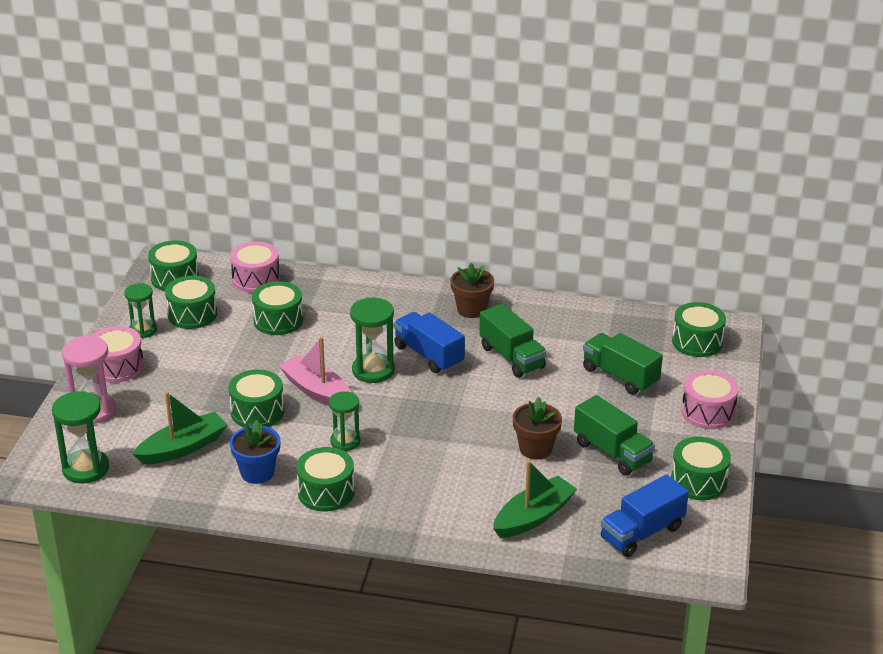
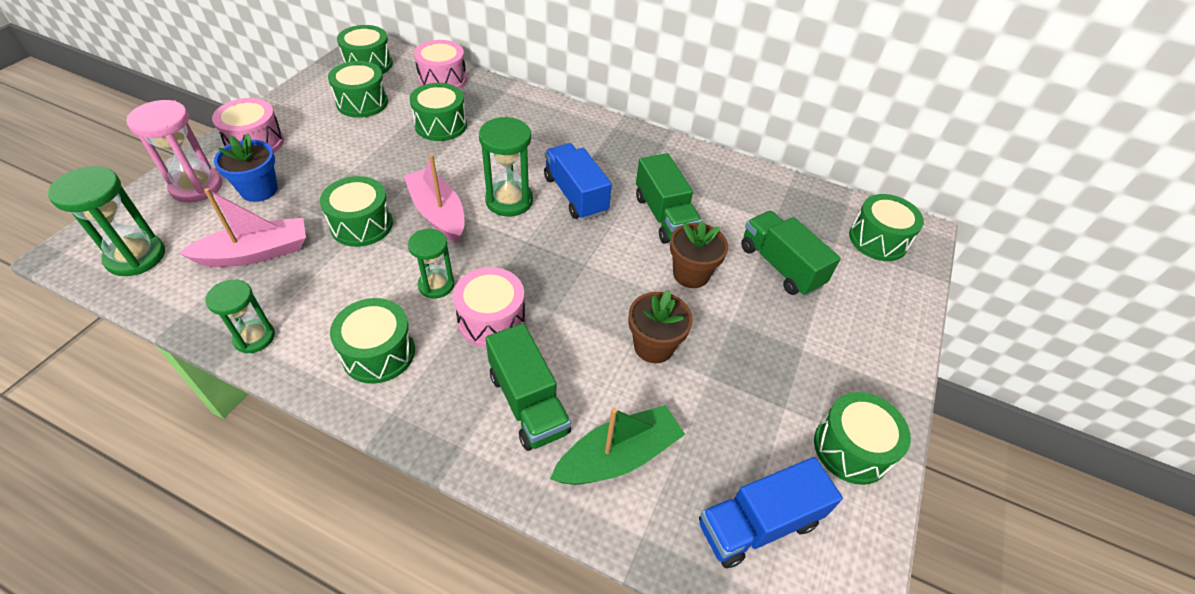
camera: 10 degrees right, 15 degrees up
green hourglass [124,283,157,338] -> green hourglass moved to [205,279,275,353]
green boat [133,392,227,464] -> pink boat [178,188,306,267]
blue flower pot [230,420,280,484] -> blue flower pot moved to [214,133,278,202]
brown flower pot [450,263,494,318] -> brown flower pot moved to [670,221,728,288]
green truck [574,395,655,476] -> green truck moved to [485,323,571,451]
pink drum [681,370,739,429] -> pink drum moved to [453,267,525,348]

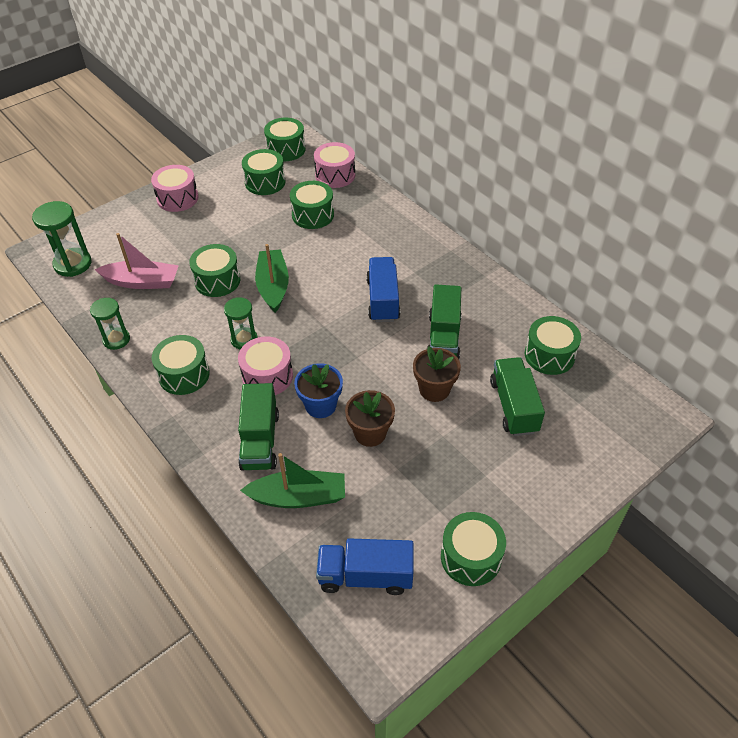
camera: 30 degrees right, 0 degrees up
pink hourglass [126,100,222,203] -> none
blue flower pot [214,133,278,202] -> blue flower pot moved to [294,363,343,418]
pink boat [404,154,465,243] -> green boat [255,244,289,313]
green hourglass [479,117,533,217] -> none
green drum [849,194,924,261] -> green drum moved to [525,316,581,375]

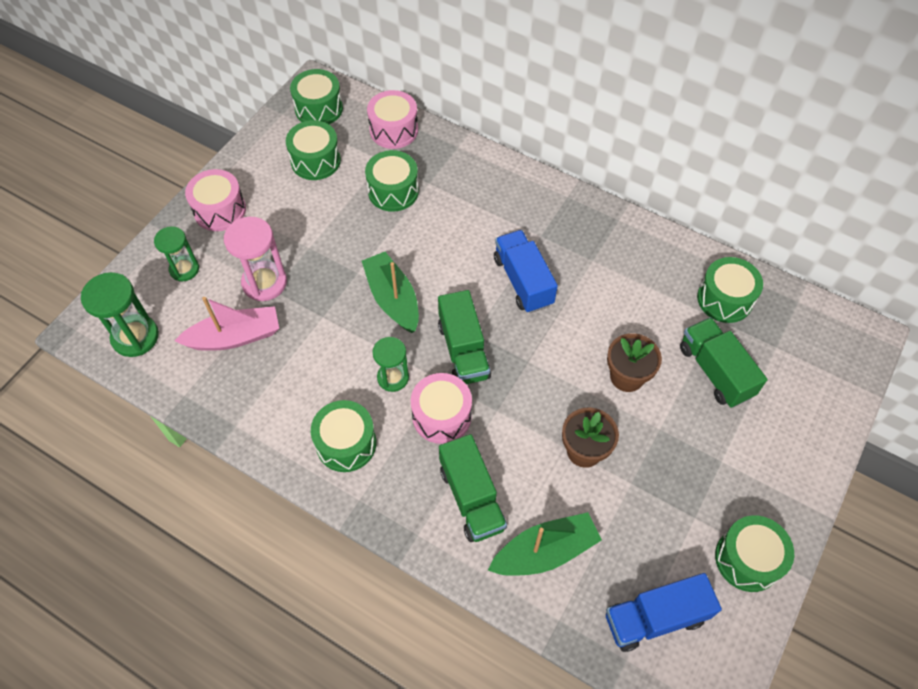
camera: 20 degrees left, 10 degrees up
green hourglass [90,298,130,350] -> green hourglass moved to [154,226,199,281]
green drum [189,244,240,297] -> none
blue flower pot [294,363,343,418] -> none
green truck [428,284,462,359] -> green truck moved to [438,290,491,384]
none -> pink hourglass [224,217,287,301]

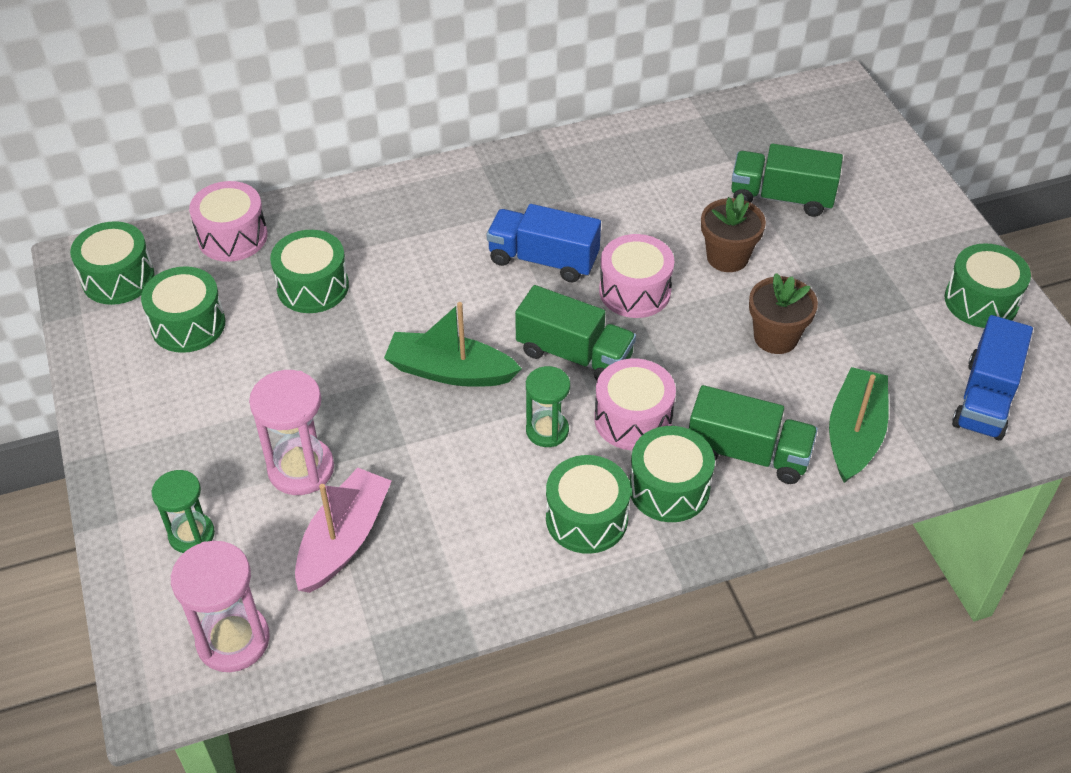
camera: 50 degrees left, 10 degrees down
green hourglass [81,272,159,357] -> pink hourglass [171,541,270,672]
pink drum [185,169,246,231] -> pink drum moved to [599,234,675,318]
green drum [697,257,763,323] -> green drum moved to [629,426,715,522]

